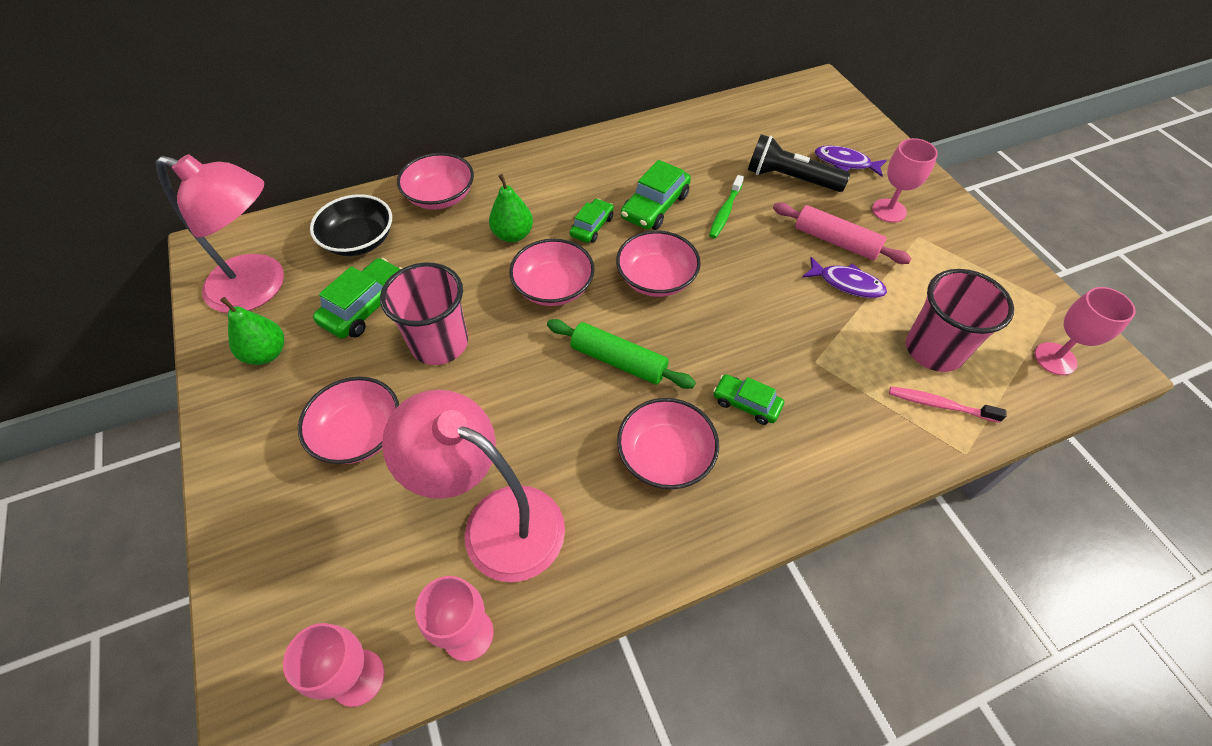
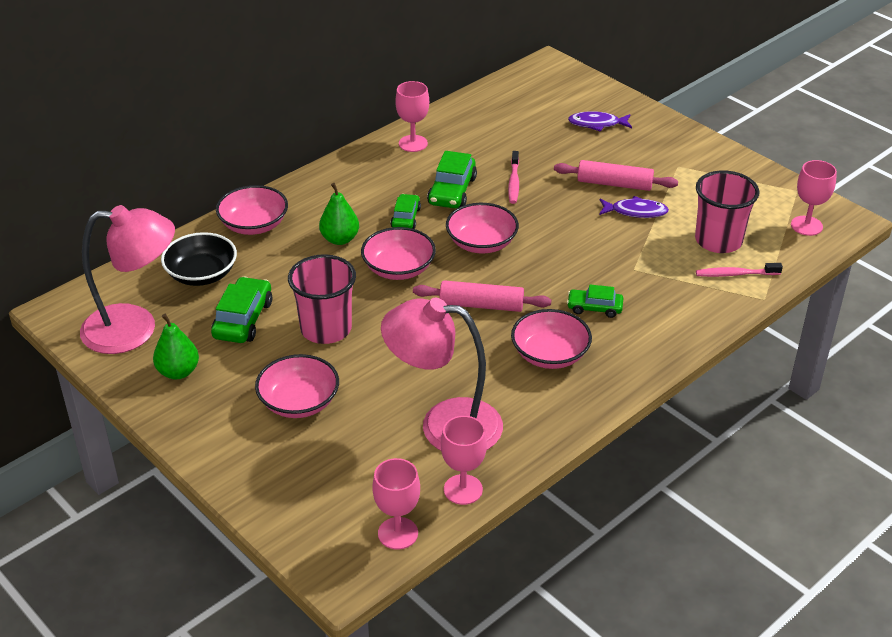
camera: 20 degrees left, 15 degrees down
green rolling pin [547,319,696,389] -> pink rolling pin [413,280,551,312]
green toothbrush [709,175,744,238] -> pink toothbrush [508,151,519,204]
black flashlight [748,134,850,192] -> none
pink goblet [872,138,938,223] -> pink goblet moved to [395,81,429,152]

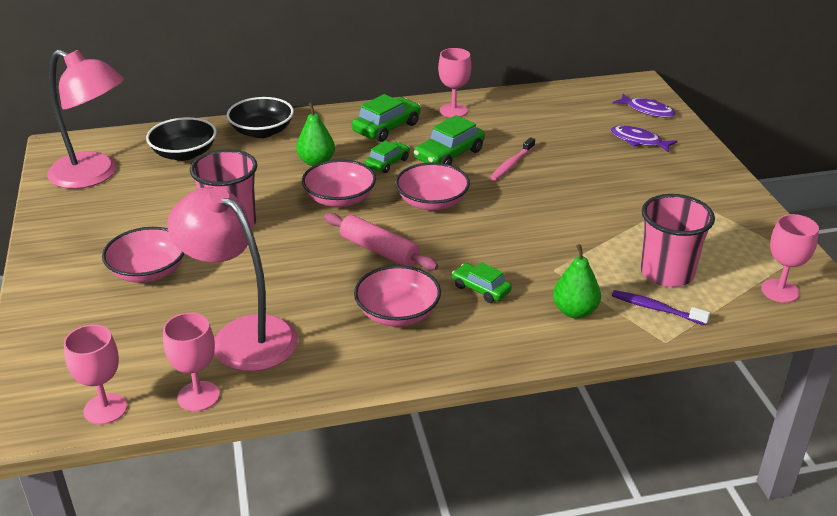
camera: 30 degrees right, 5 degrees down
green pear [153,314,199,379] -> green pear moved to [553,244,601,318]
green car [211,277,272,343] -> green car moved to [352,94,421,142]
pink bowl [216,185,288,235] -> black bowl [227,97,294,138]
pink rolling pin [554,160,678,191] -> none
purple fish [599,196,669,218] -> purple fish moved to [612,94,676,117]
pink toothbrush [696,263,783,277] -> purple toothbrush [612,290,710,325]

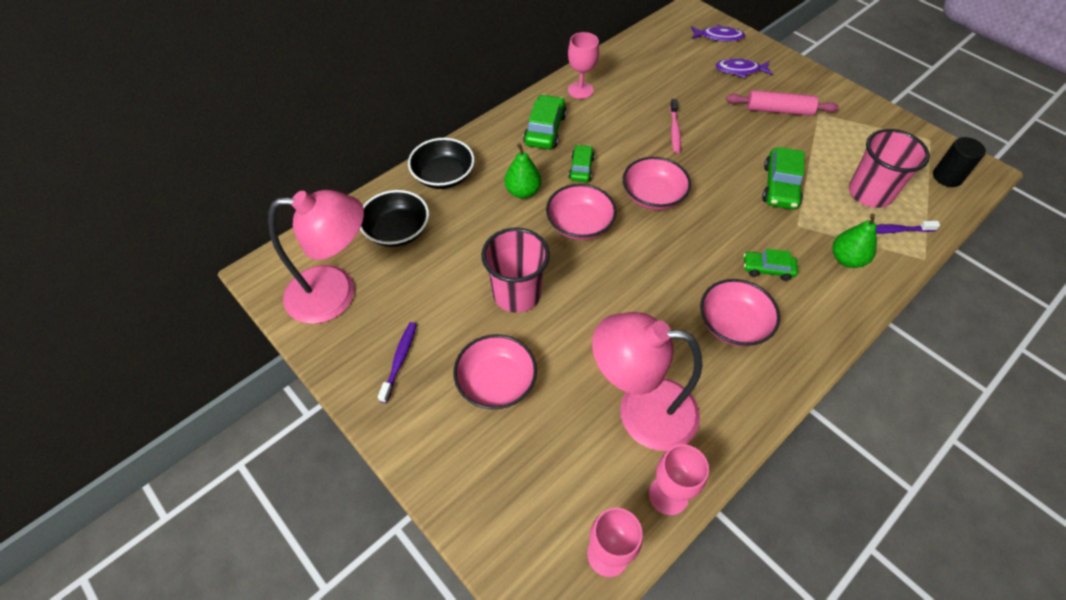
camera: 30 degrees left, 20 degrees up
pink rolling pin [324,213,438,270] -> pink rolling pin moved to [726,90,839,116]
green car [414,115,485,165] -> green car moved to [762,147,804,209]
pink goblet [761,214,819,303] -> black cylinder [933,137,986,187]
none -> purple toothbrush [378,322,417,403]

